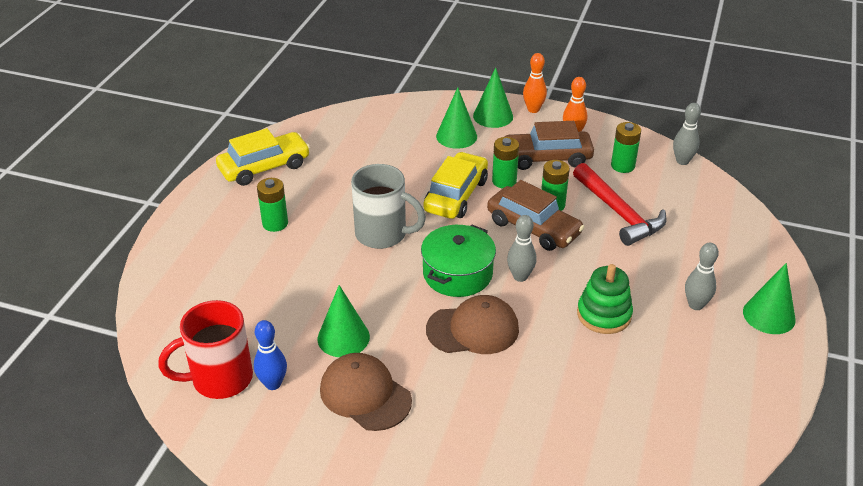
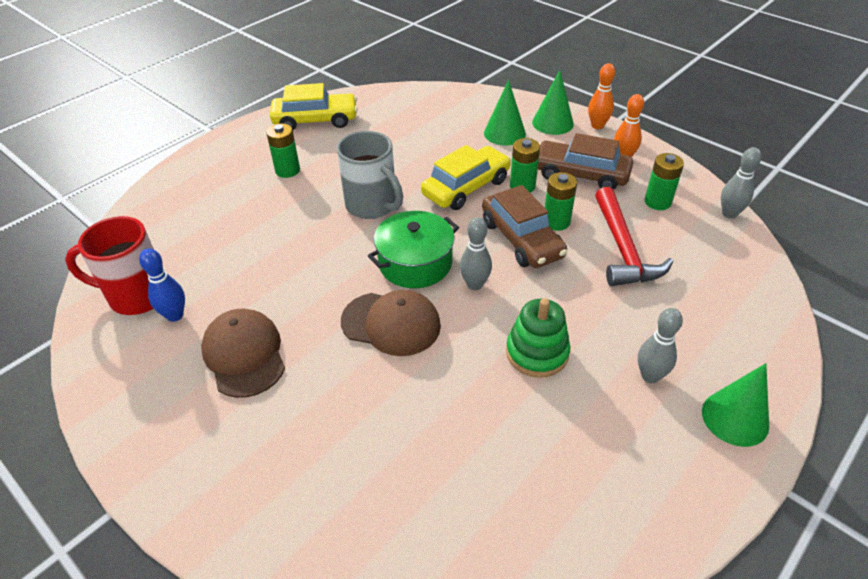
camera: 25 degrees right, 5 degrees up
green cone [318,285,370,357] -> none

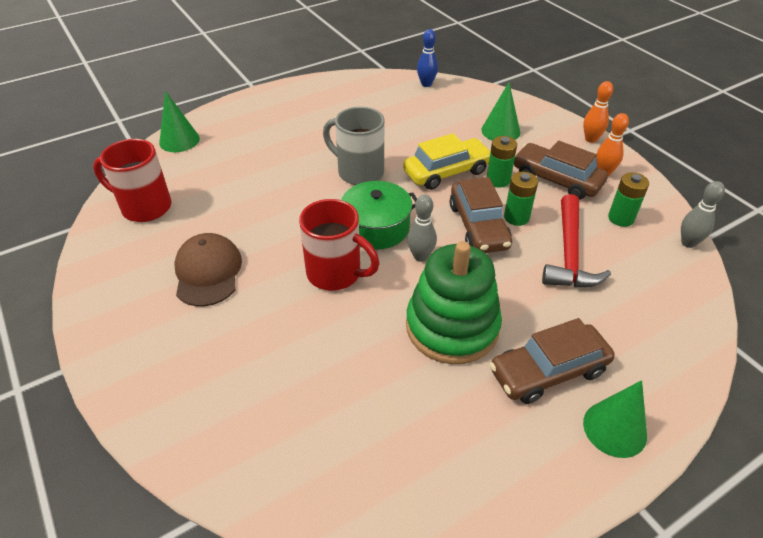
camera: 15 degrees right, 0 degrees up
blue bowling pin [139,248,185,322] -> blue bowling pin moved to [417,29,438,87]
green battery [266,123,300,178] -> none
yellow car [270,83,358,130] -> none
grey mug [337,131,403,219] -> grey mug turned 150 degrees clockwise [323,107,384,185]
brown cap [341,290,441,356] -> red mug [299,199,380,291]
green stacking toy [506,298,570,378] -> green stacking toy [406,241,502,364], size x1.62
green cone [532,70,574,135] -> green cone moved to [159,91,200,152]
grey bowling pin [638,308,683,383] -> brown car [489,318,615,404]

